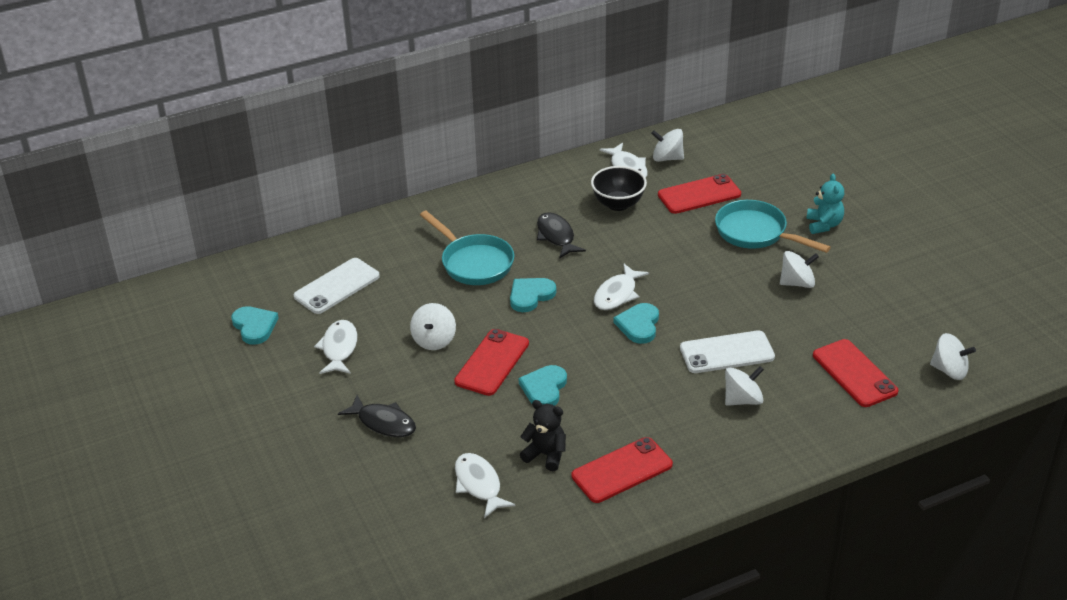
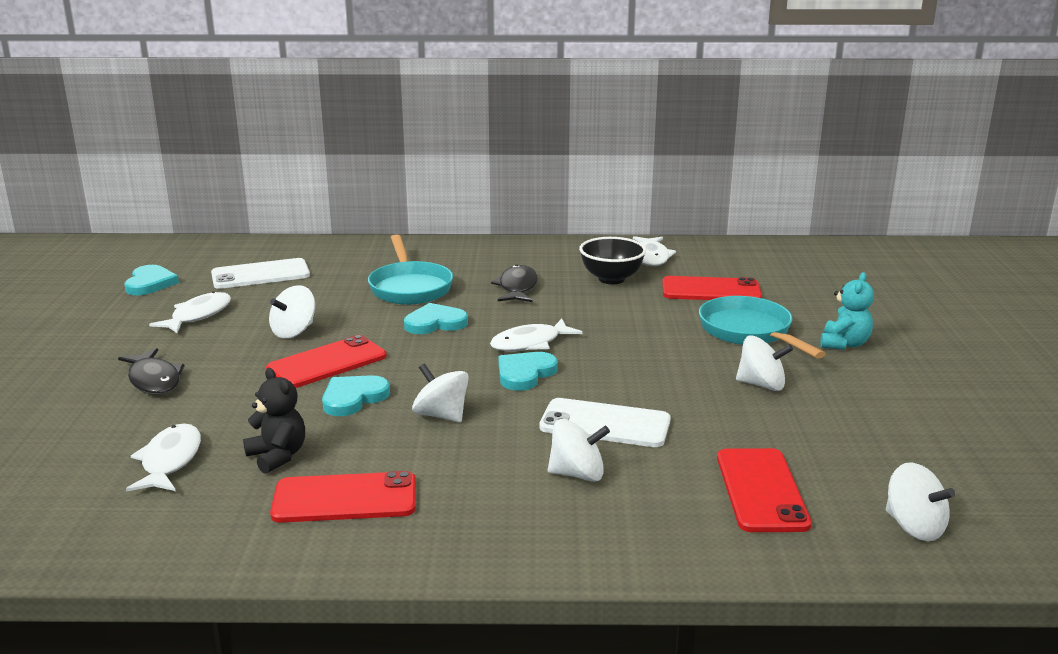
camera: 25 degrees right, 15 degrees down
white spinning top [651,129,684,162] -> white spinning top moved to [412,363,469,422]

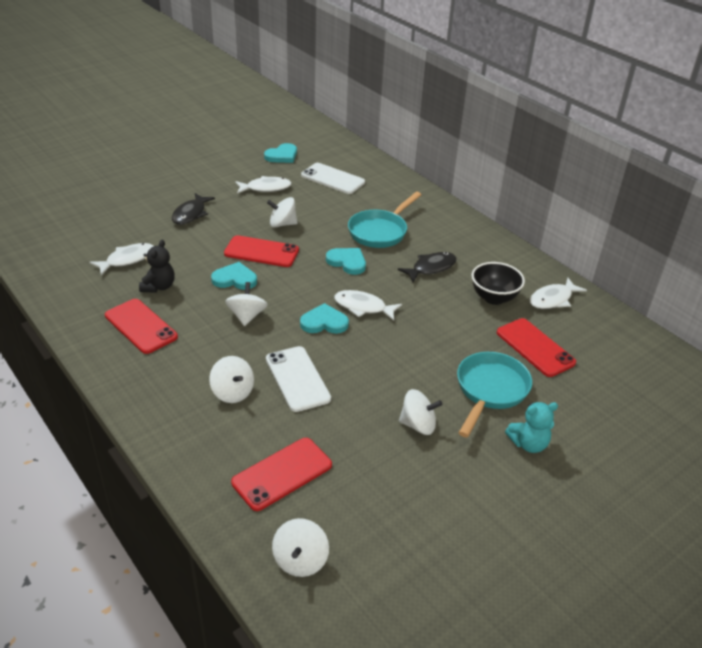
camera: 50 degrees right, 15 degrees up
white spinning top [736,336,793,391] -> white spinning top turned 60 degrees counterclockwise [399,389,442,435]

